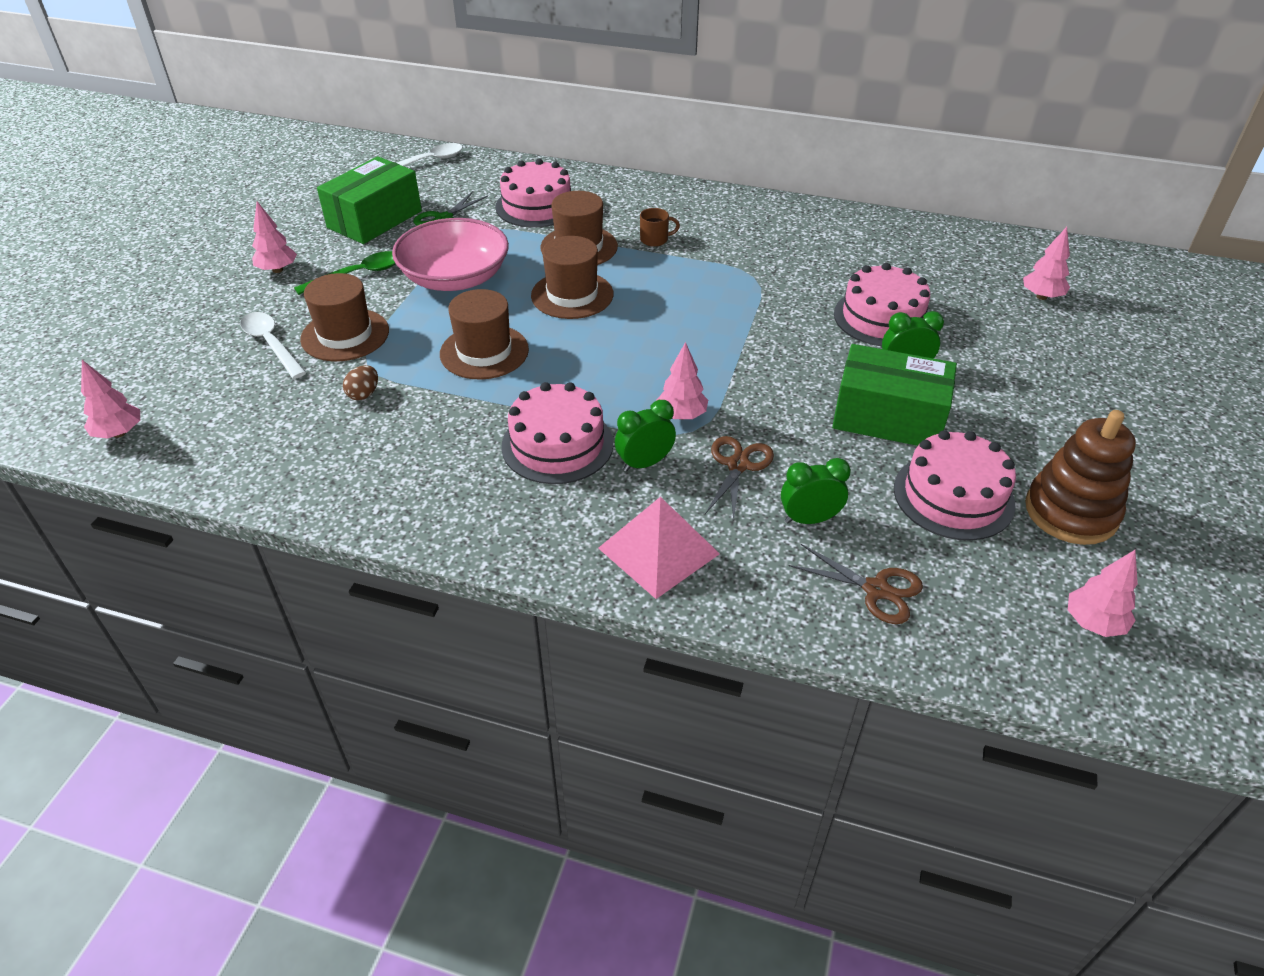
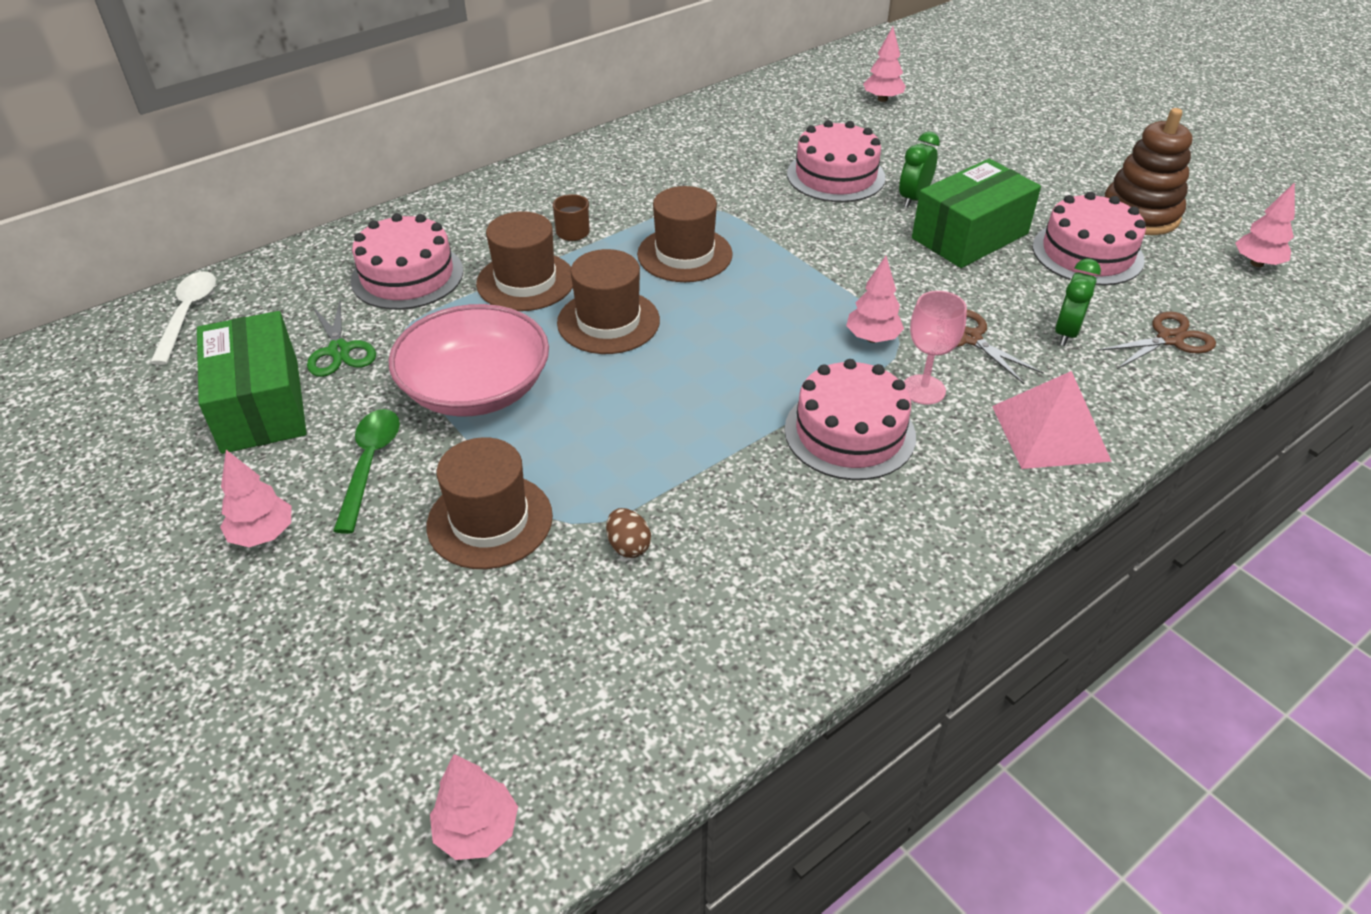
camera: 55 degrees left, 0 degrees up
white spoon [240,312,306,379] -> none
brown hat [440,289,529,380] -> brown hat moved to [637,186,733,282]
green clock [615,400,676,472] -> pink goblet [904,291,967,405]

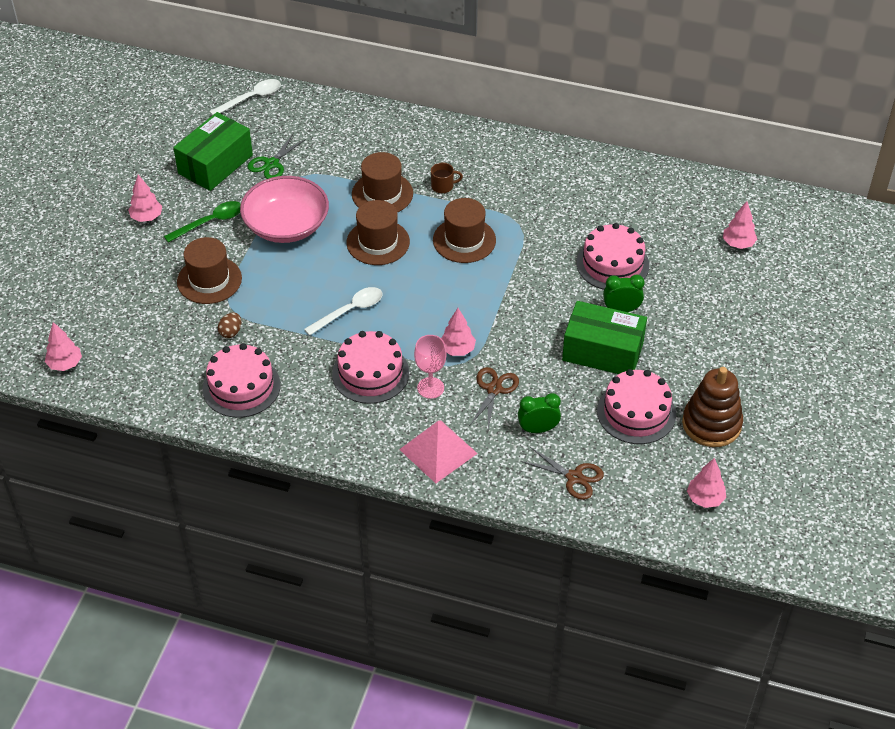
camera: 55 degrees right, 5 degrees up
pink cake [351,213,463,310] -> pink cake moved to [202,343,281,418]
none -> white spoon [304,287,382,336]

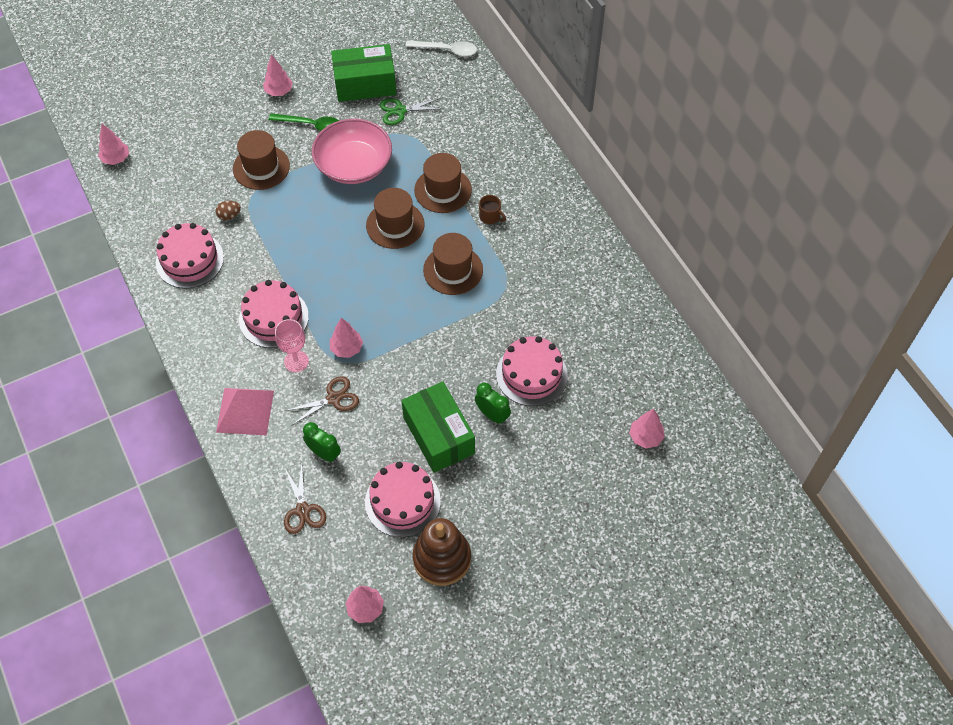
camera: 45 degrees right, 10 degrees up
white spoon [304,287,382,336] -> none

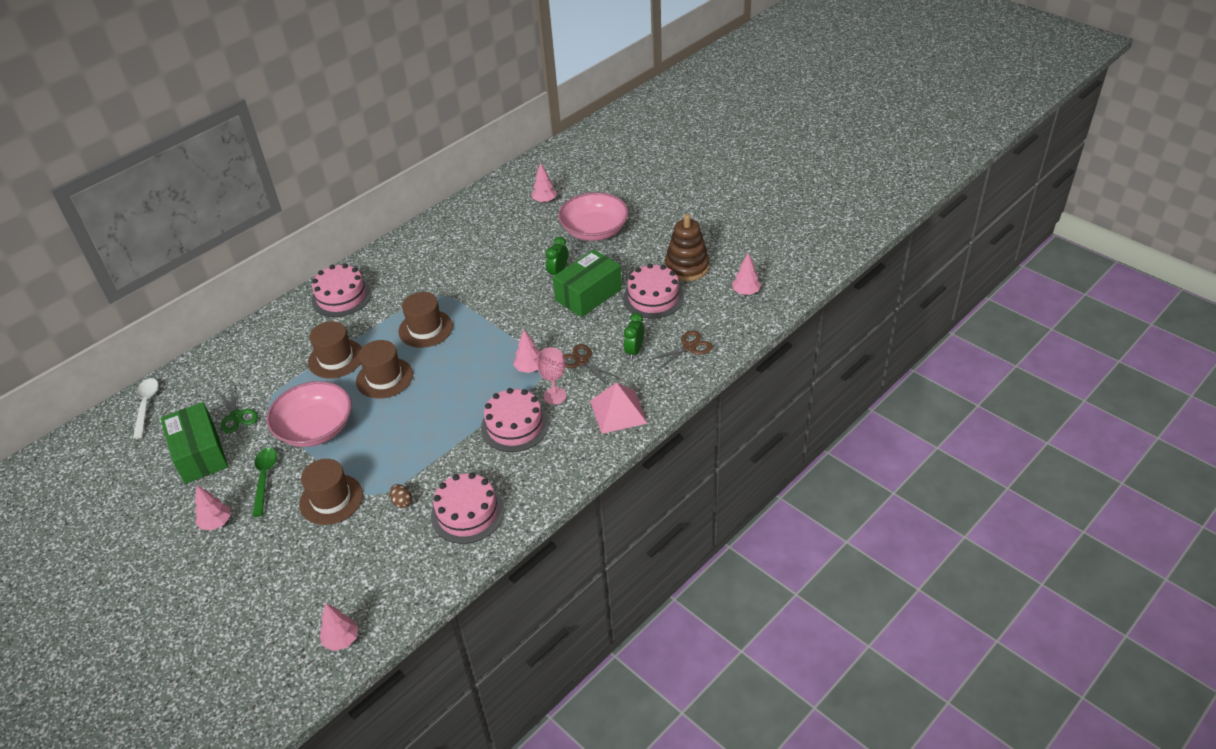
camera: 105 degrees left, 15 degrees down
brown mug [479,195,506,224] -> none
pink cake [496,336,567,406] -> pink cake moved to [312,264,372,317]
none -> pink bowl [558,192,629,241]

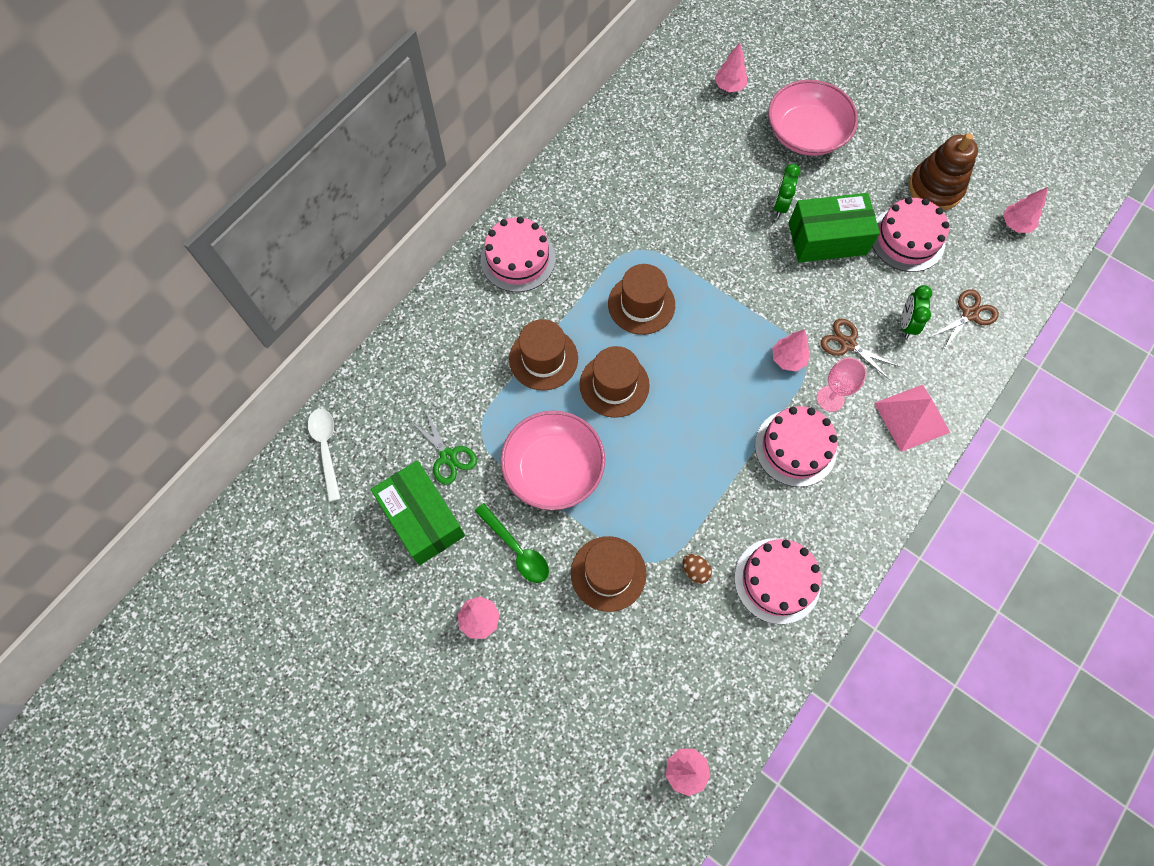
camera: 10 degrees left, 25 degrees up
green spoon [252,448,277,517] -> green spoon turned 150 degrees clockwise [475,503,549,583]
green box [553,250,622,317] -> green box turned 45 degrees clockwise [789,193,880,263]

